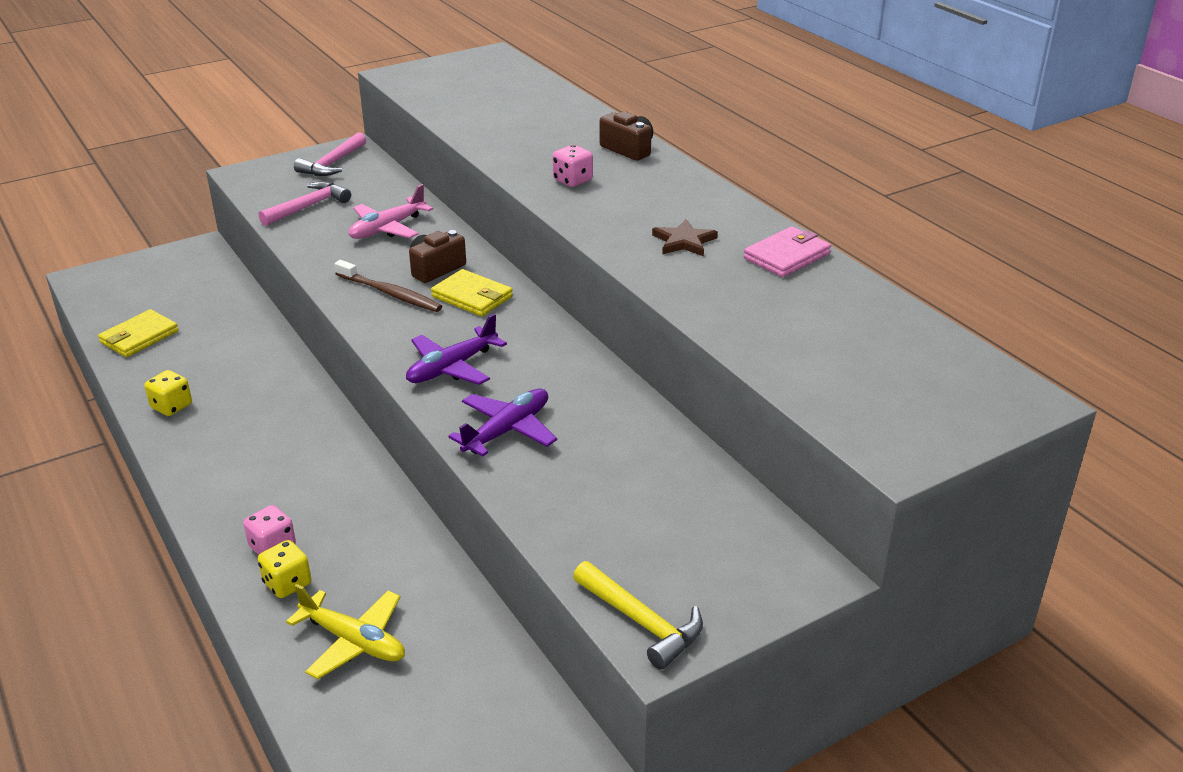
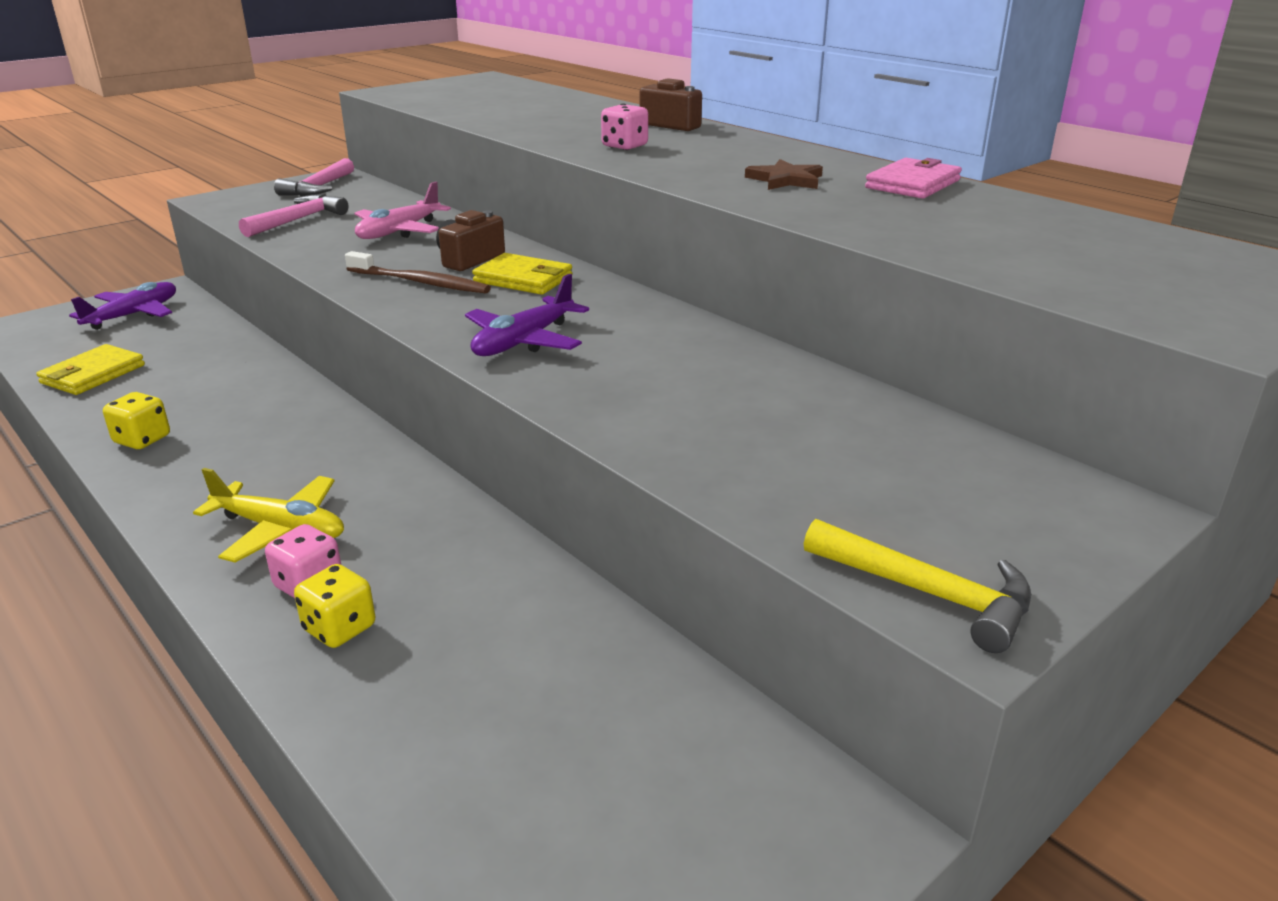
camera: 10 degrees left, 5 degrees down
yellow plane [286,584,405,679] -> yellow plane moved to [193,468,344,562]
purple plane [448,389,557,456] -> purple plane moved to [69,282,176,330]

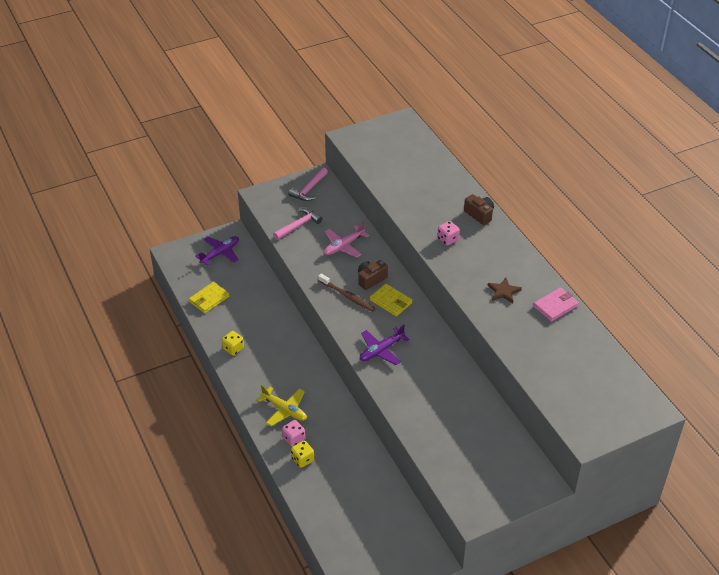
camera: 15 degrees right, 15 degrees up
yellow hammer [804,519,1031,653] -> none

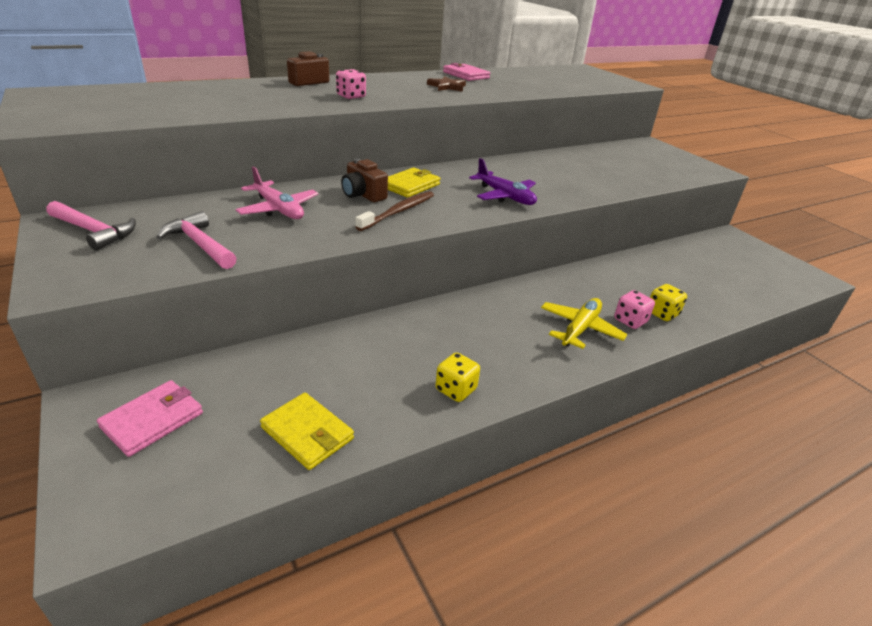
camera: 95 degrees left, 10 degrees down
purple plane [195,236,239,266] -> pink wallet [97,380,203,457]

